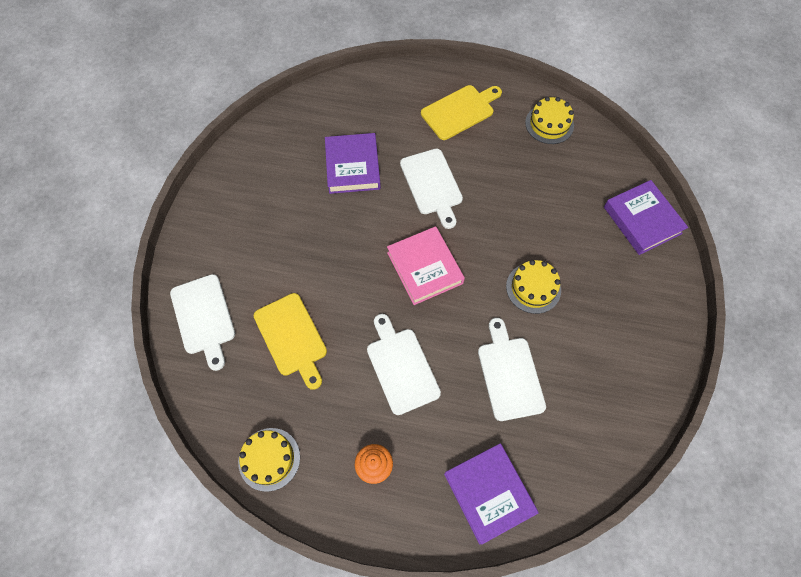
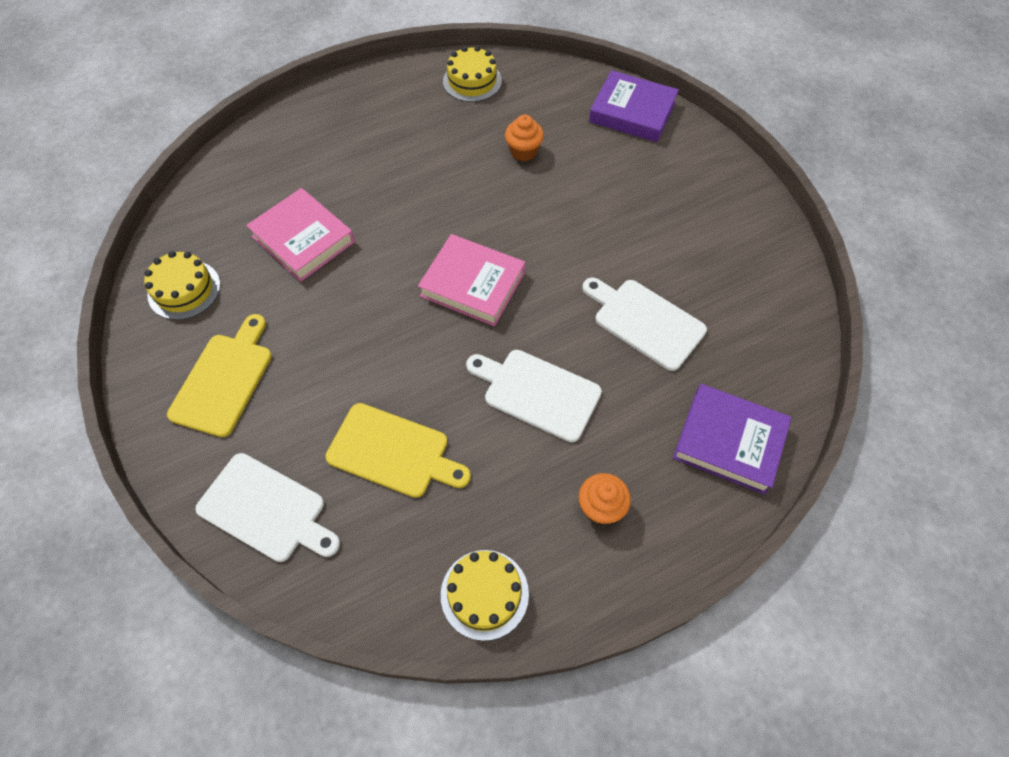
camera: 40 degrees left, 5 degrees down
purple book [325,133,381,194] -> pink book [246,188,355,282]
white cutting board [400,149,463,229] -> none
yellow cutting board [421,85,502,140] -> yellow cutting board moved to [167,314,272,437]
yellow cake [506,260,561,314] -> yellow cake moved to [144,251,220,320]
none -> orange cupcake [505,114,544,162]

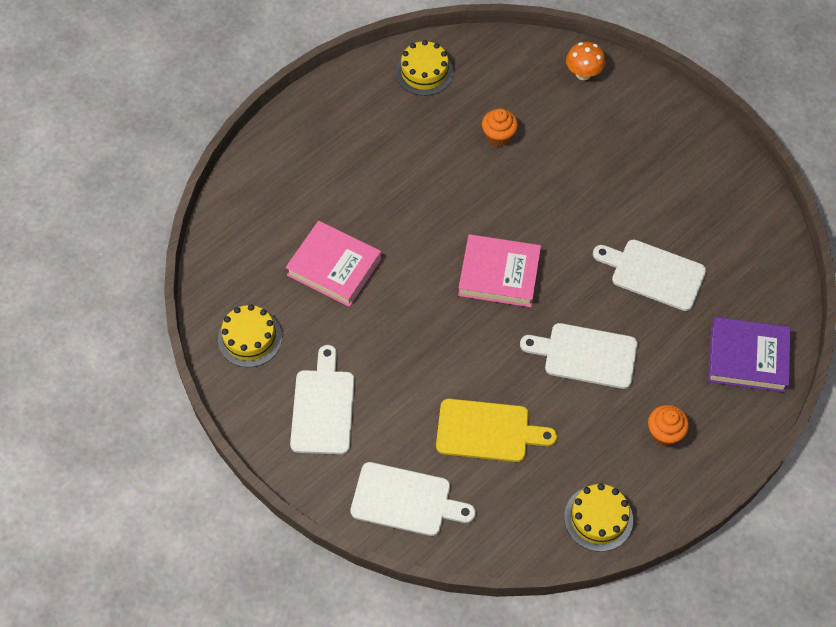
camera: 15 degrees left, 0 degrees up
yellow cutting board [167,314,272,437] -> white cutting board [290,345,355,454]
purple book [589,70,679,142] -> orange mushroom [566,42,605,80]

